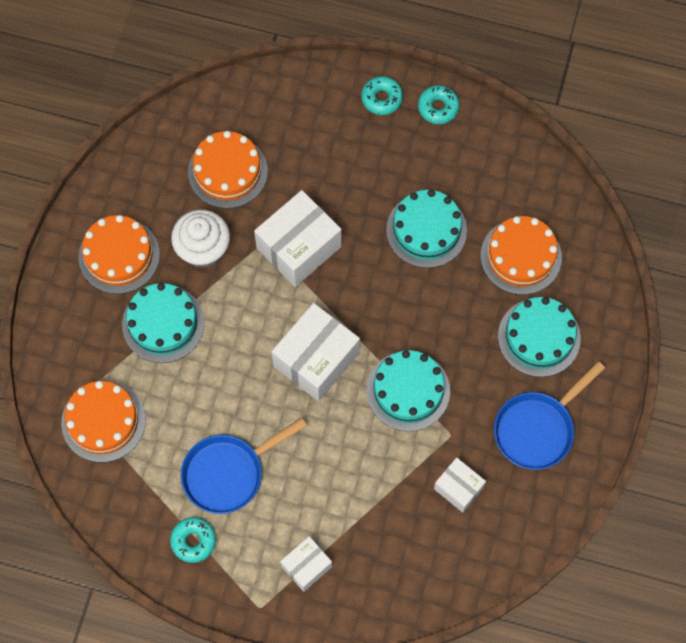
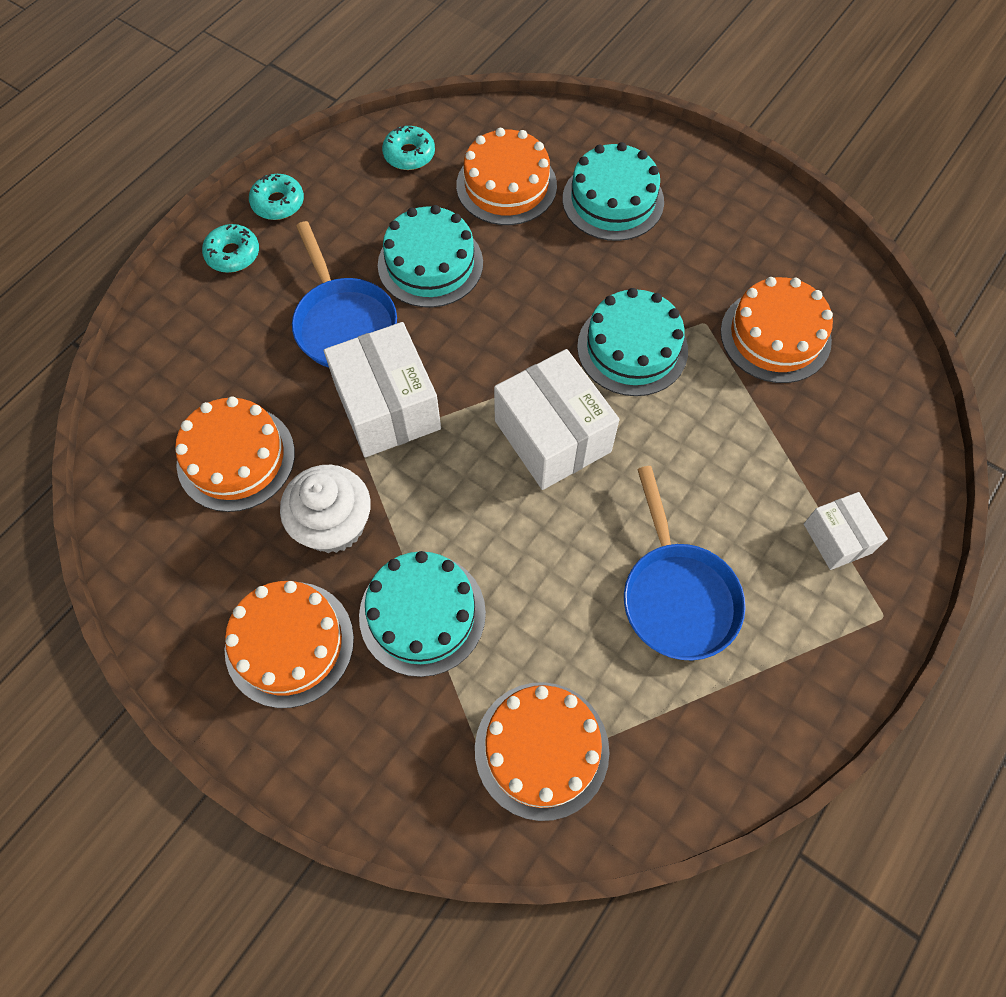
camera: 70 degrees left, 5 degrees down
turquoise donut [170,517,216,563] -> turquoise donut moved to [382,126,435,170]
white box [434,458,486,513] -> orange cake [721,277,833,383]
blue pan [494,361,605,470] -> blue pan moved to [292,221,397,368]

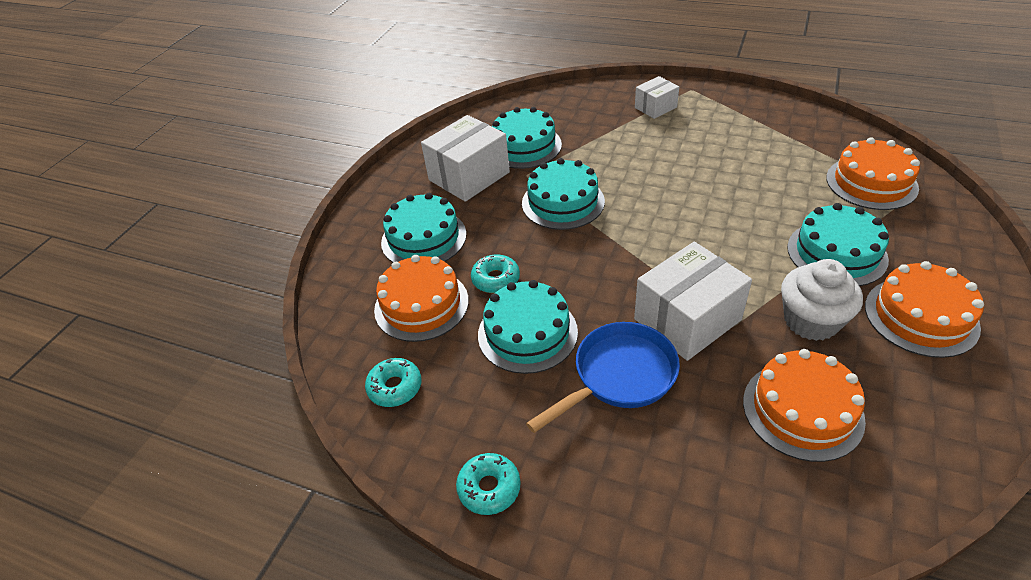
camera: 100 degrees left, 20 degrees down
turquoise donut [202,224,259,273] -> turquoise donut moved to [471,254,520,293]
white box [494,349,620,490] -> white box moved to [421,115,510,202]
blue pan [624,466,746,660] -> none
orange cake [721,277,833,383] -> turquoise cake [492,107,562,169]

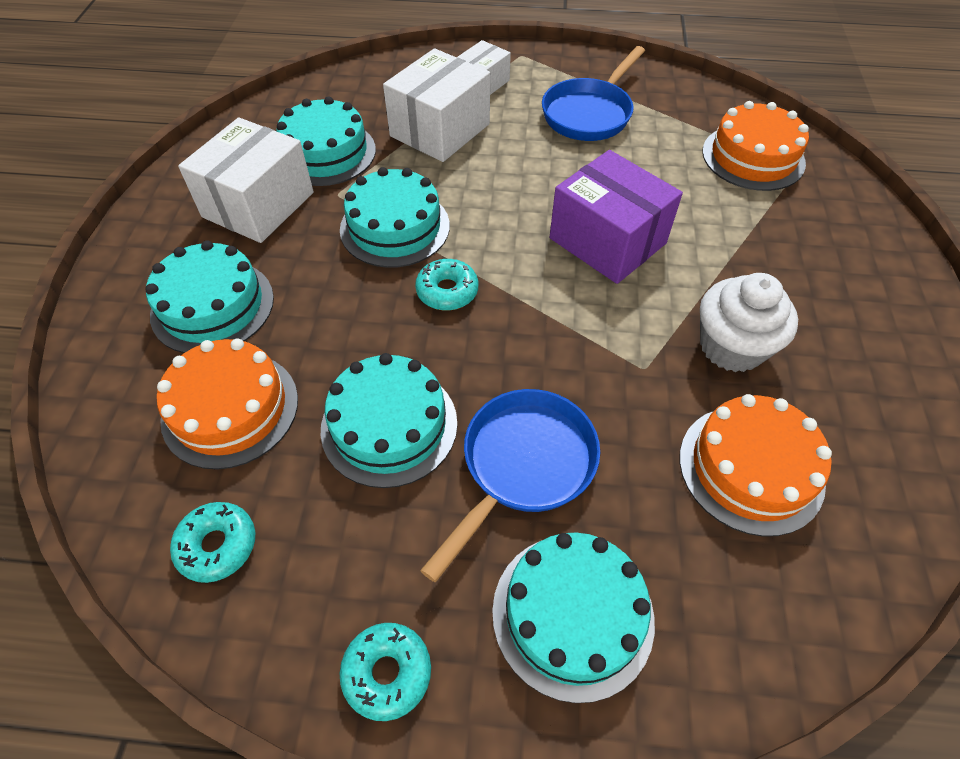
camera: 20 degrees left, 10 degrees up
turquoise donut [471,254,520,293] -> turquoise donut moved to [415,259,478,311]
white box [634,242,752,361] -> white box moved to [383,48,490,162]
turquoise cake [787,203,889,286] -> turquoise cake moved to [492,532,655,703]
orange cake [865,261,984,358] -> none
none -> blue pan [542,46,645,141]
none -> purple box [550,150,683,284]

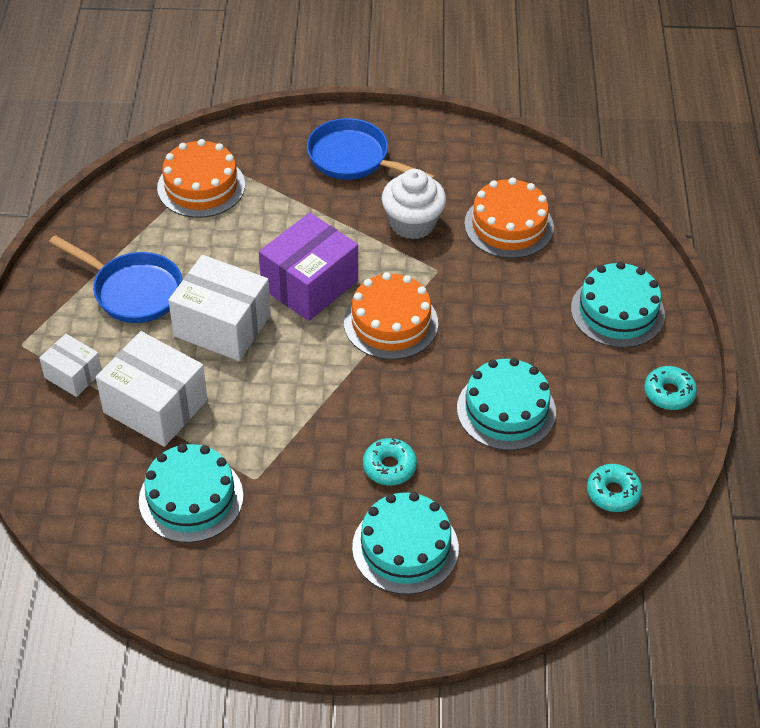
camera: 95 degrees left, 5 degrees down
orange cake [157,338,298,469] -> orange cake moved to [344,272,438,360]
white box [178,117,314,243] -> white box moved to [168,255,271,361]
turquoise cake [340,167,450,268] -> none
turquoise donut [415,259,478,311] -> turquoise donut moved to [363,438,417,485]
blue pan [420,389,600,582] -> blue pan moved to [307,118,436,180]

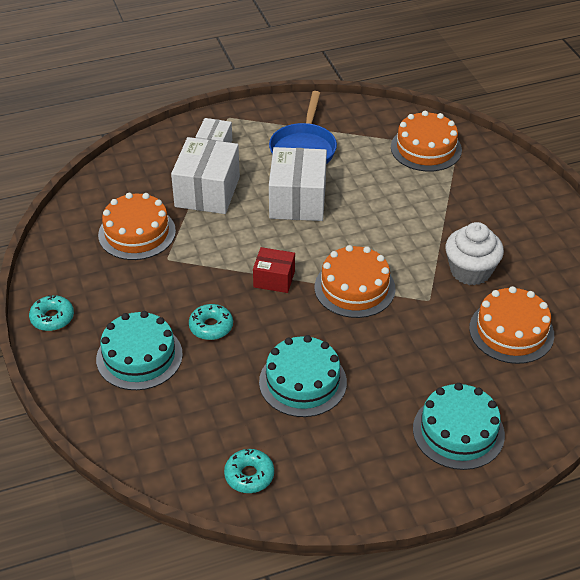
camera: 70 degrees right, 5 degrees down
turquoise cake [139,444,243,543] -> orange cake [98,193,176,260]
purple box [259,213,358,321] -> none
blue pan [307,118,436,180] -> none
turquoise donut [644,366,697,410] -> turquoise donut moved to [29,295,74,331]
none -> red box [253,247,295,293]

